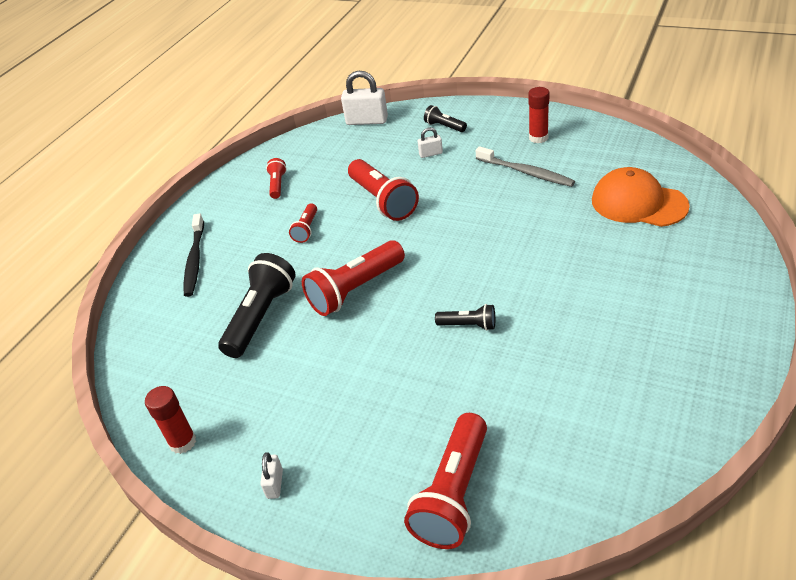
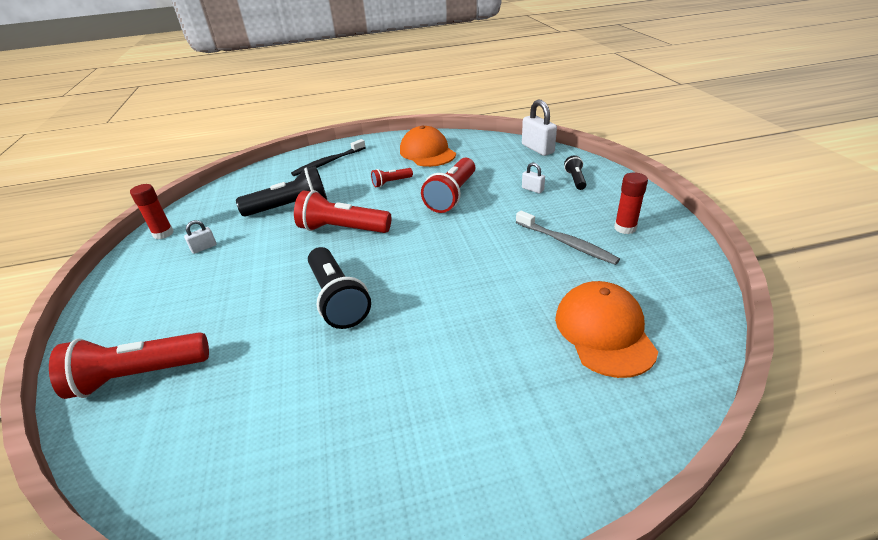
camera: 50 degrees right, 5 degrees down
white padlock [260,452,283,499] -> white padlock moved to [184,220,217,254]
red flashlight [266,158,287,199] -> orange cap [400,126,456,167]
black flashlight [435,304,495,331] -> black flashlight [308,247,371,329], size x1.95
grey toothbrush [476,146,575,187] -> grey toothbrush turned 45 degrees counterclockwise [516,211,620,265]

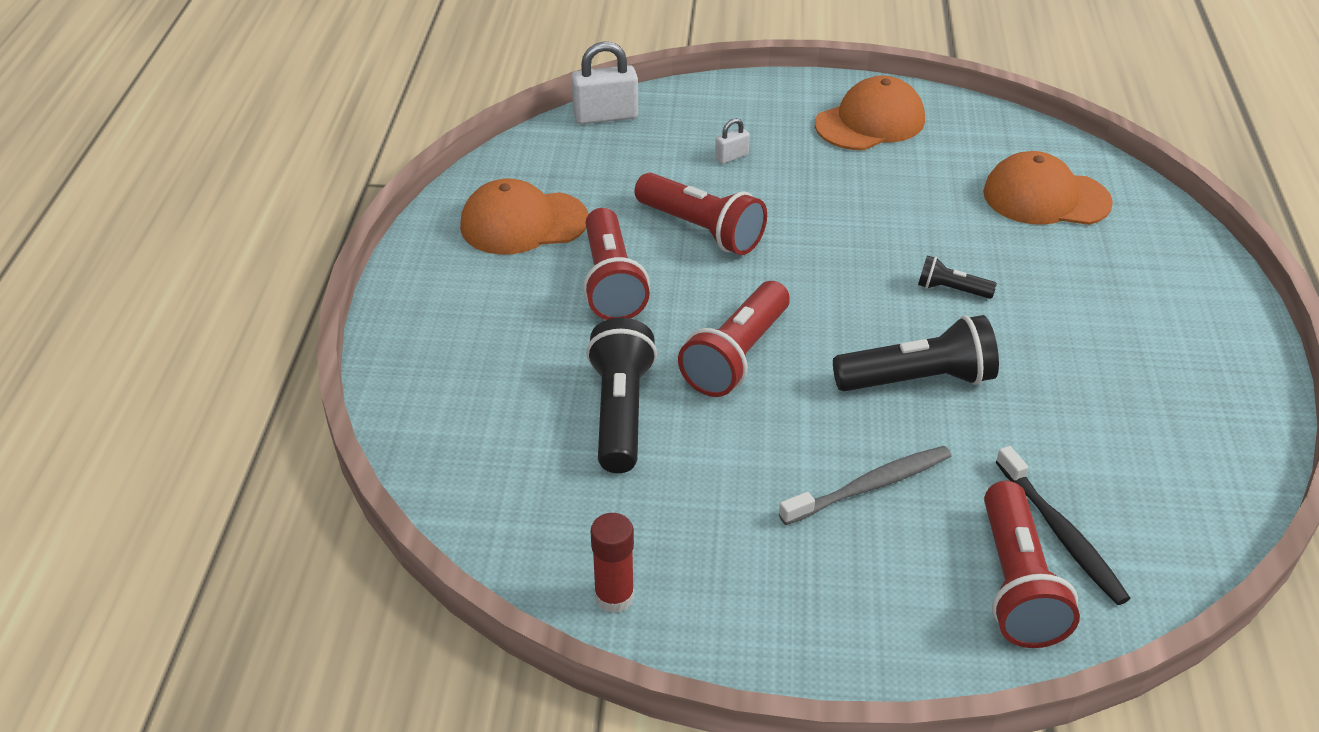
camera: 75 degrees left, 5 degrees up
white padlock [184,220,217,254] -> none
black toothbrush [291,139,366,176] -> black toothbrush moved to [996,446,1131,605]
red flashlight [371,168,413,187] -> red flashlight [583,208,650,320], size x1.95
grey toothbrush [516,211,620,265] -> grey toothbrush moved to [779,446,951,525]
black flashlight [564,155,586,190] -> black flashlight moved to [918,256,997,299]
red glue stick [614,172,648,234] -> orange cap [815,76,925,150]

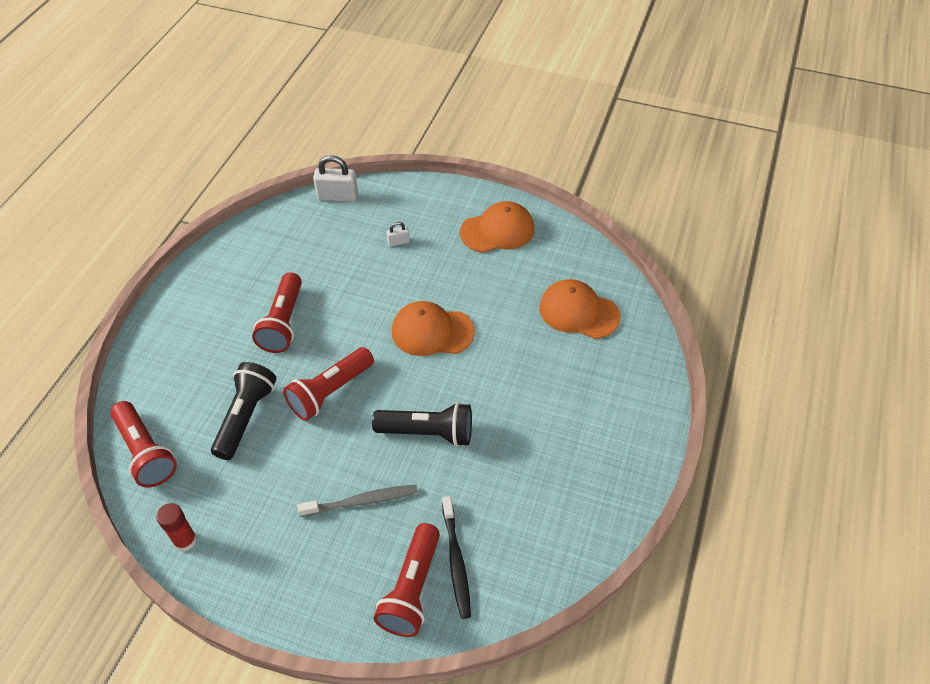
camera: 15 degrees right, 10 degrees up
orange cap [460,179,589,255] -> orange cap moved to [392,301,475,356]
red flashlight [635,173,767,255] -> red flashlight moved to [111,401,177,488]
black flashlight [918,256,997,299] -> none

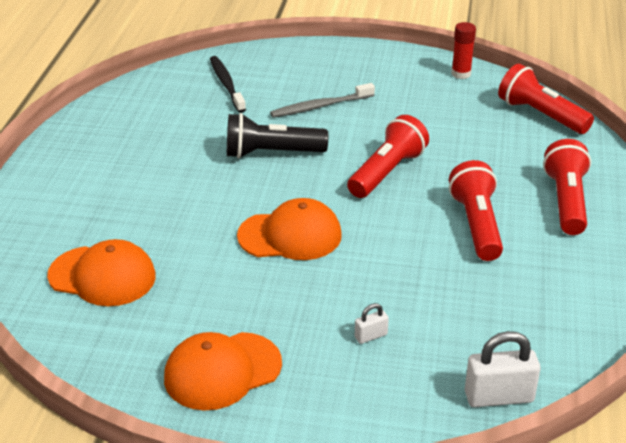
camera: 170 degrees right, 15 degrees down
black flashlight [211,362,277,460] -> none
red flashlight [374,523,440,637] -> red flashlight moved to [543,139,591,235]

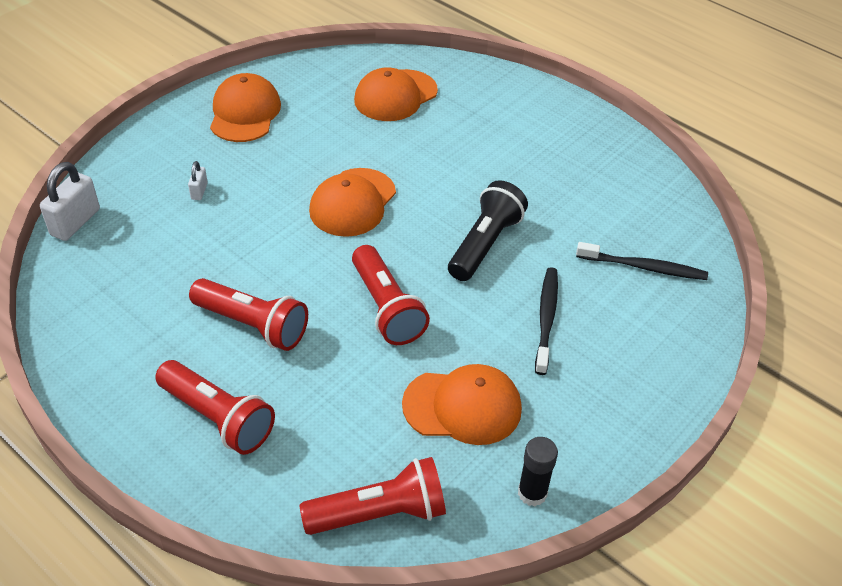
camera: 120 degrees right, 10 degrees up
grey toothbrush [270,83,375,118] -> black toothbrush [535,268,558,375]
red glue stick [451,22,476,79] -> black glue stick [518,437,558,506]
none -> orange cap [402,364,522,445]

